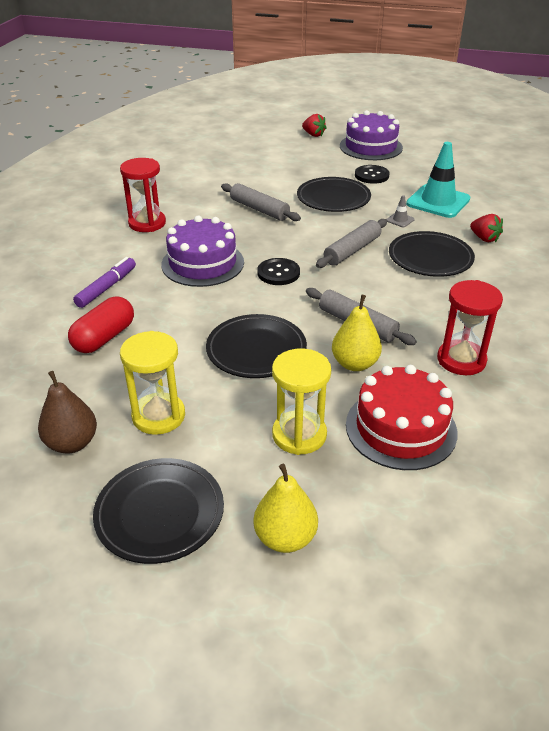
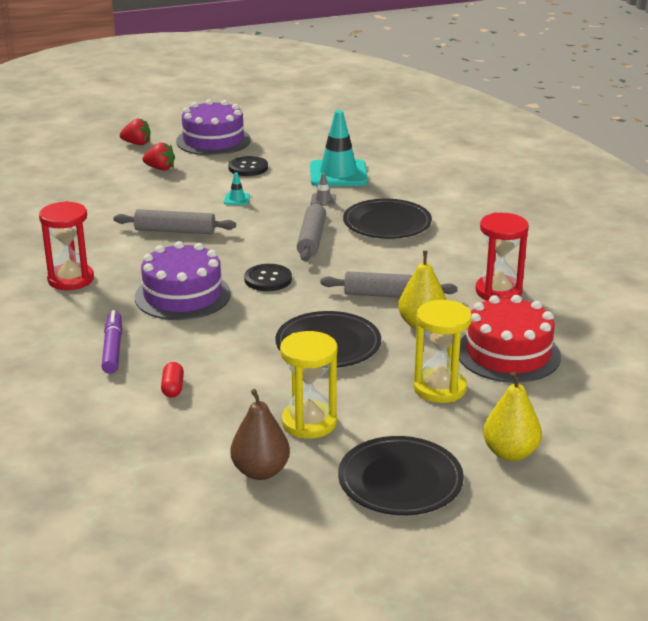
camera: 35 degrees left, 10 degrees down
red capsule [68,296,134,353] -> red capsule [161,362,184,398], size x0.54
black plate [297,177,371,212] -> turquoise traffic cone [224,172,250,205]
red strawberry [470,214,503,243] -> red strawberry moved to [143,143,175,171]

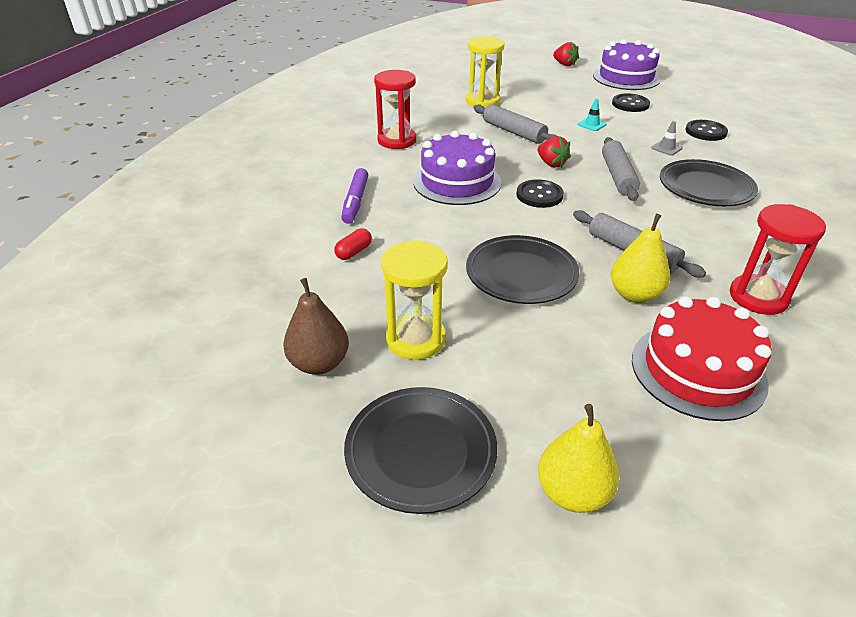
camera: 40 degrees right, 10 degrees up
purple marker [101,310,122,374] -> purple marker turned 150 degrees clockwise [341,168,368,224]
red strawberry [143,143,175,171] -> red strawberry moved to [538,136,571,168]
grey rolling pin [297,201,326,261] -> grey rolling pin turned 45 degrees counterclockwise [602,137,640,201]
turquoise traffic cone [310,110,368,186] -> black button [686,120,728,141]
yellow hourglass [413,300,472,403] -> yellow hourglass moved to [466,37,504,108]

